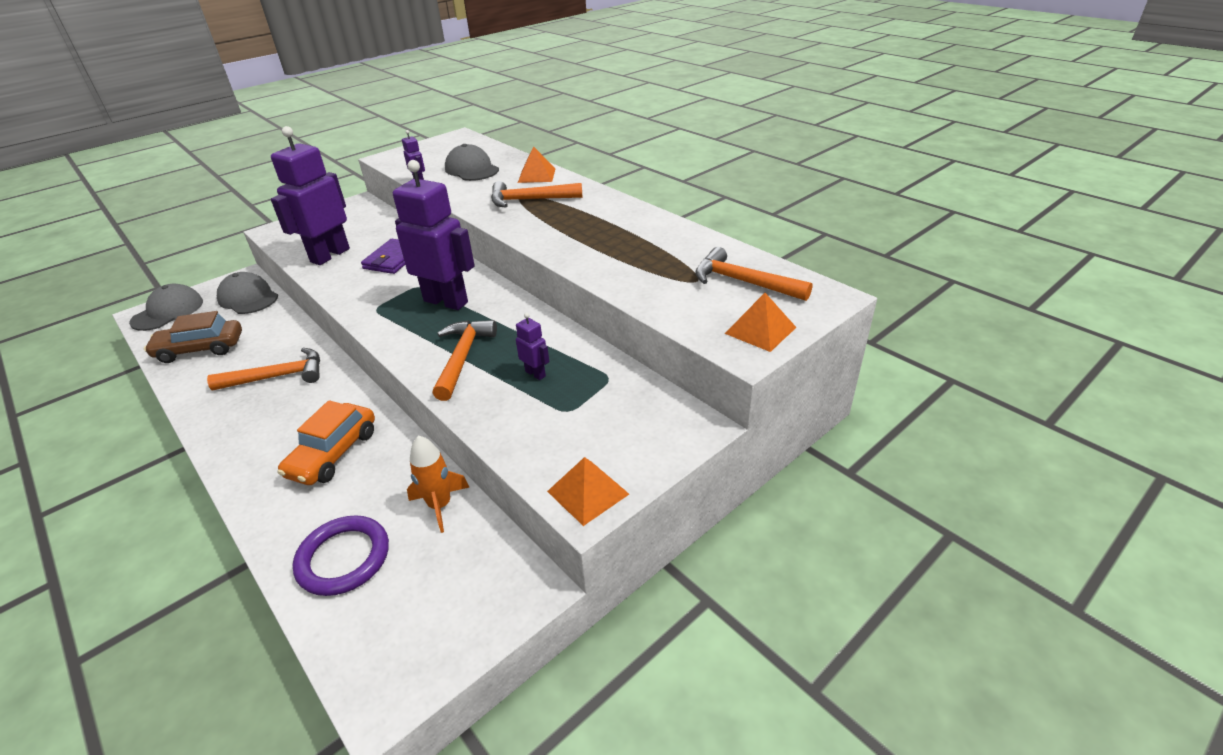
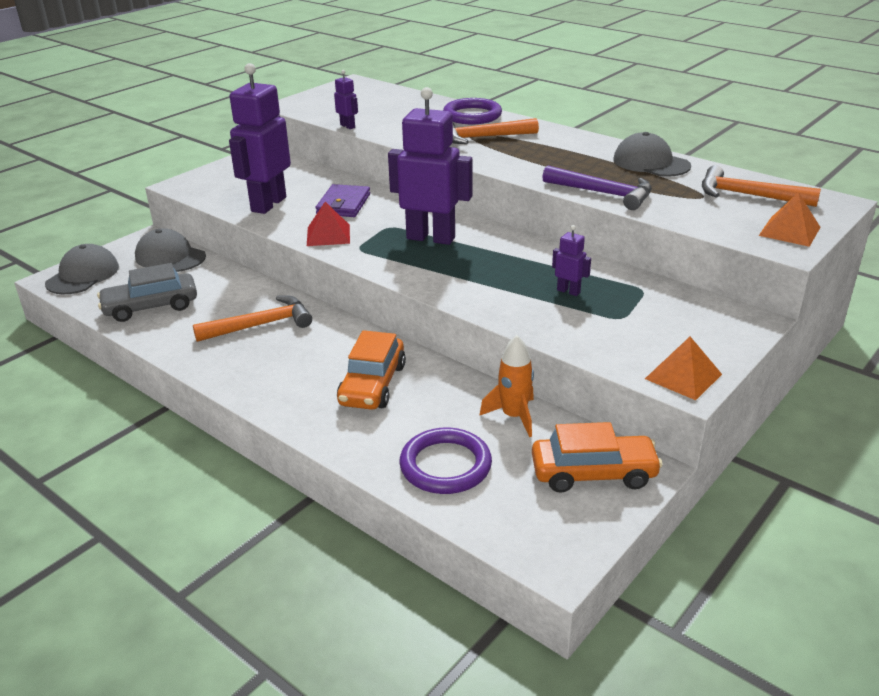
camera: 10 degrees left, 5 degrees down
brown car [144,311,242,363] -> grey car [97,263,197,322]
orange hammer [432,320,497,401] -> none
grey cap [445,144,499,181] -> grey cap moved to [613,132,691,177]
orange pyramid [518,146,556,183] -> purple ring [443,98,502,124]
none -> red pyramid [307,202,350,246]
none -> orange car [532,422,663,493]
none -> purple hammer [542,165,652,210]

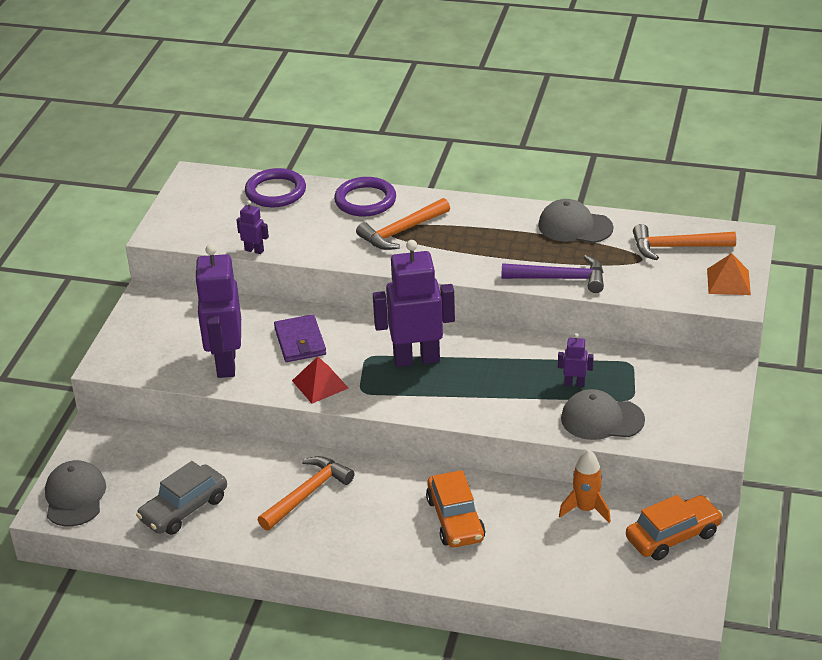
camera: 25 degrees left, 5 degrees up
grey cap [135,228,206,272] -> grey cap moved to [561,389,645,440]
purple ring [399,428,492,494] -> purple ring moved to [245,168,306,207]
orange pyramid [645,337,722,400] -> none

